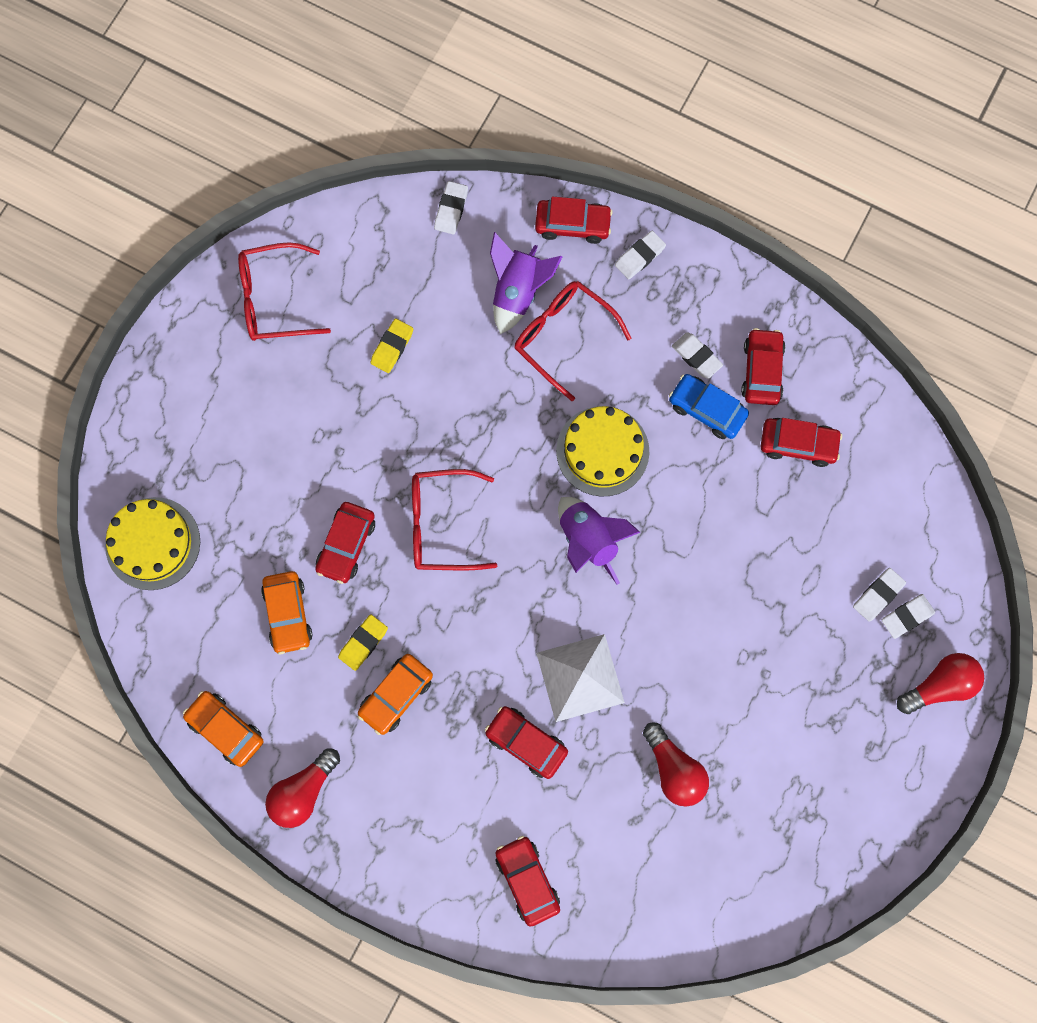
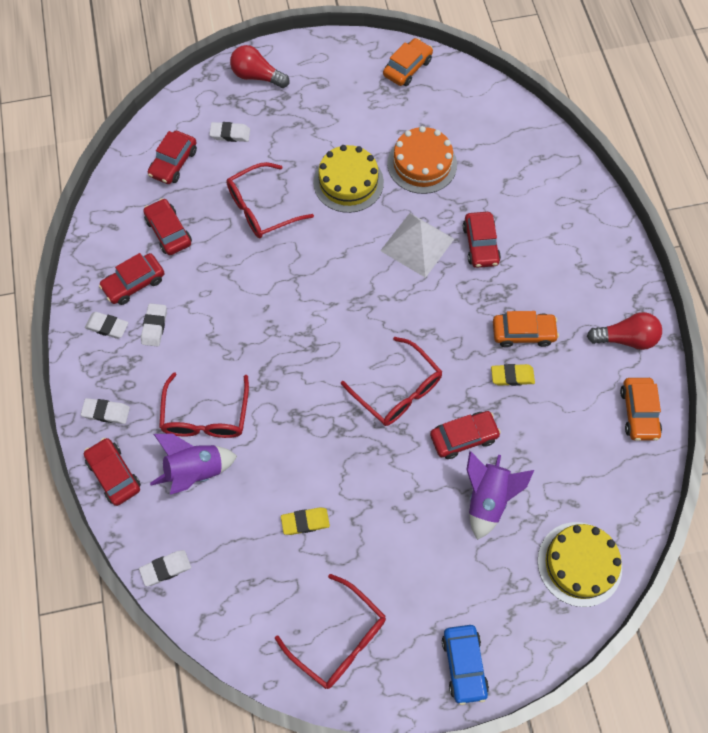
camera: 130 degrees left, 10 degrees down
orange car [261,571,313,654] -> orange car moved to [383,38,433,86]
red car [496,836,560,926] -> red car moved to [148,131,197,184]
yellow cake [556,406,649,497] -> yellow cake moved to [313,145,384,213]
purple rocket [558,497,641,585] -> purple rocket moved to [466,451,534,540]
red light bulb [643,722,709,807] -> orange cake [387,126,457,194]
blue car [669,374,749,439] -> blue car moved to [442,625,489,705]
white eraser [882,594,935,639] -> white eraser moved to [85,312,129,339]
none -> red glasses [226,162,314,238]

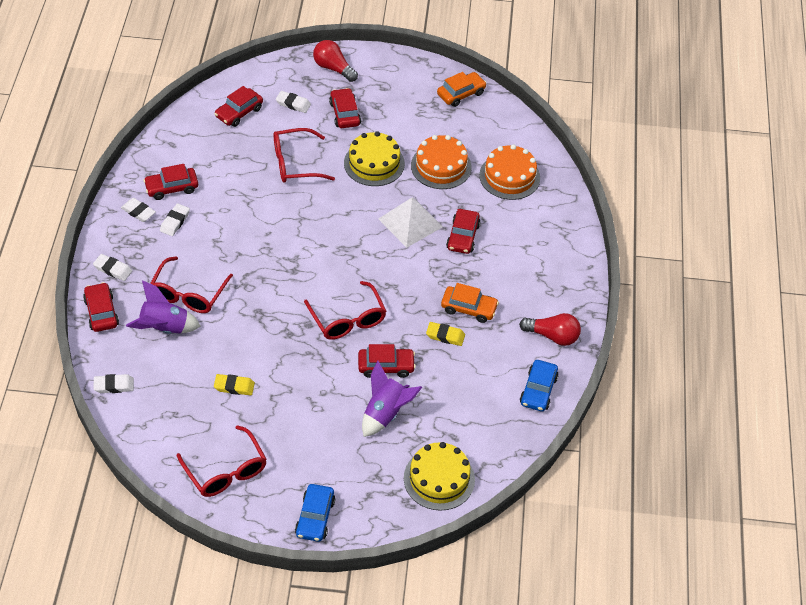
camera: 15 degrees right, 15 degrees down
red car [143,198,192,255] -> red car moved to [329,88,361,128]
orange car [620,378,662,441] -> blue car [520,360,559,411]
none -> orange cake [479,145,540,200]

